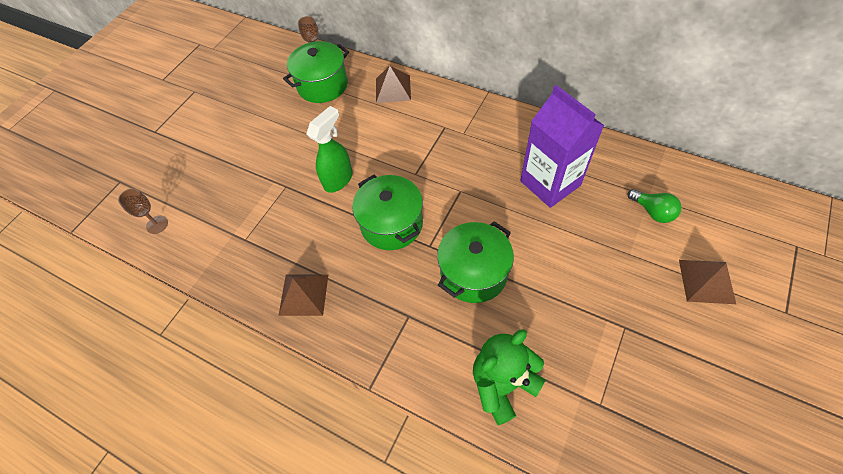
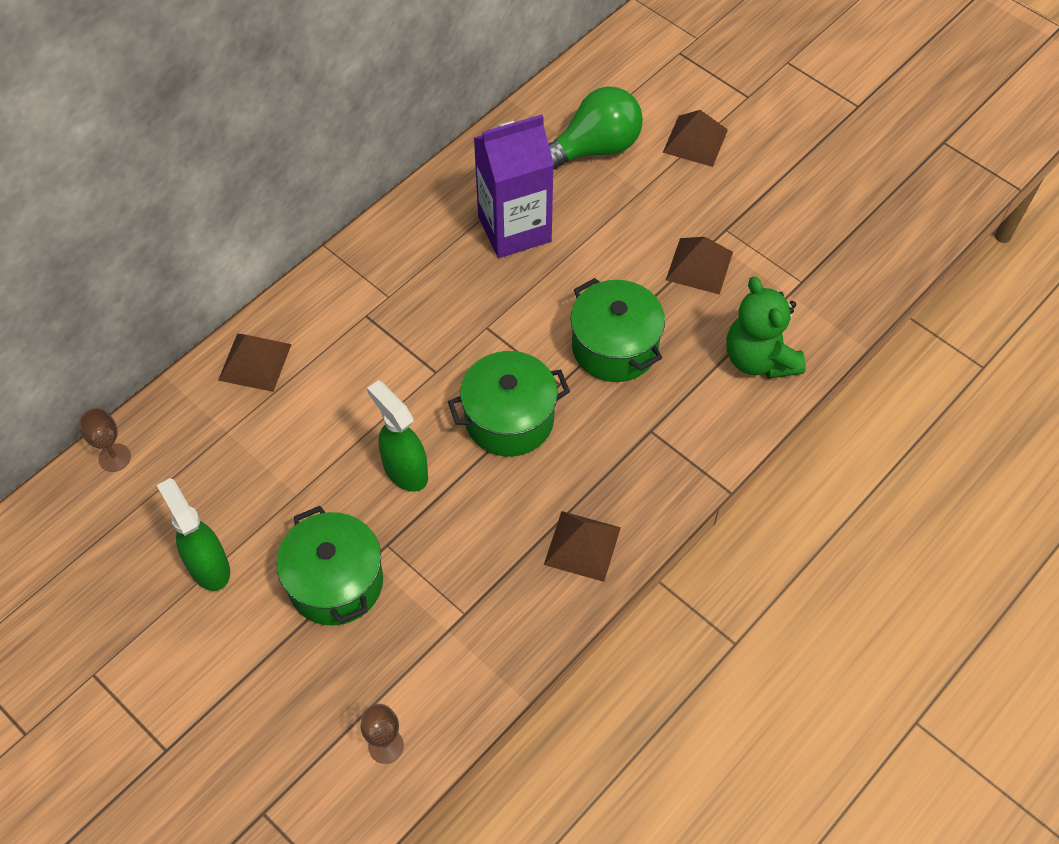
camera: 80 degrees left, 0 degrees up
green pot [283,41,349,103] -> green pot moved to [276,506,383,626]
green light bulb [628,189,682,223] -> green light bulb [549,87,643,170], size x1.81
none -> green spray bottle [157,478,230,591]
none -> brown pyramid [666,237,733,295]

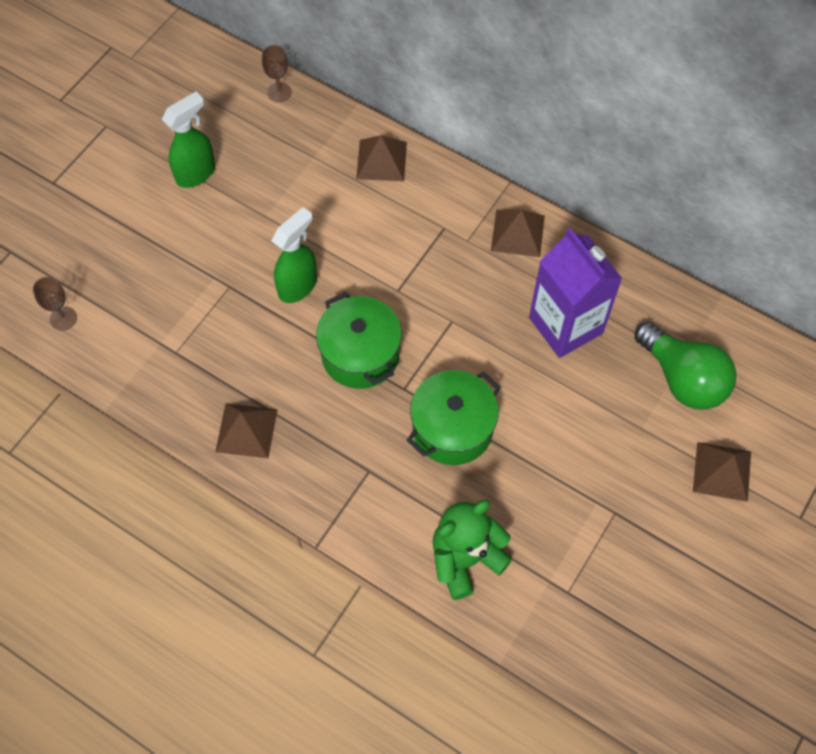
camera: 80 degrees right, 5 degrees up
green pot [276,506,383,626] -> none
brown pyramid [666,237,733,295] -> brown pyramid moved to [491,210,545,257]

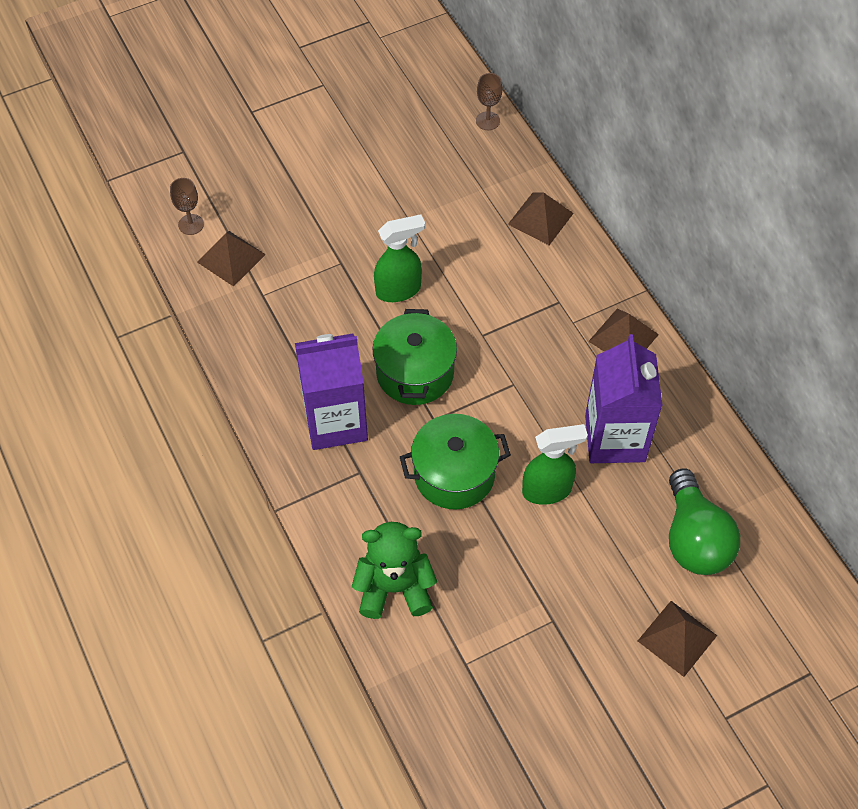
camera: 30 degrees right, 5 degrees down
green spray bottle [161,92,215,188] -> green spray bottle moved to [522,424,588,505]
brown pyramid [215,403,278,458] -> brown pyramid moved to [197,231,266,287]
none -> purple carton [295,333,368,450]

